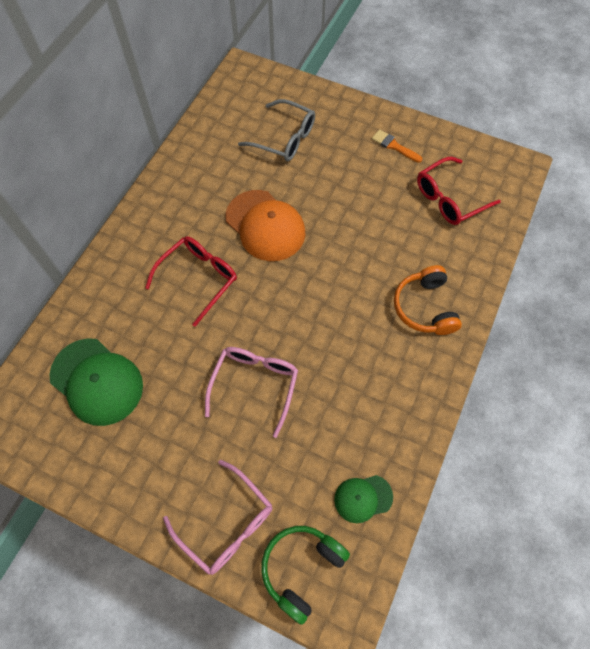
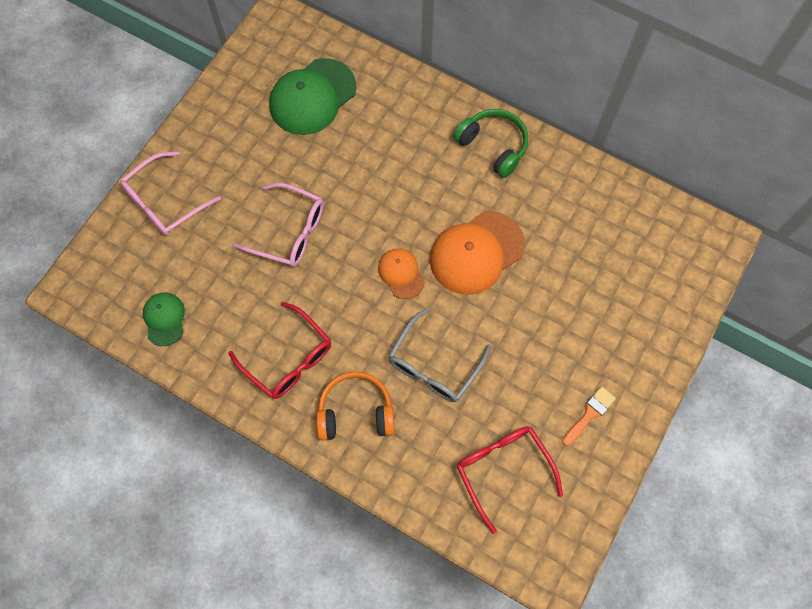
camera: 95 degrees right, 5 degrees up
red glasses [145,236,237,327] -> red glasses moved to [228,302,331,399]
grey glasses [238,99,315,161] -> grey glasses moved to [388,308,491,402]
green headphones [261,526,350,625] -> green headphones moved to [453,109,528,178]
none -> orange cap [378,248,425,299]

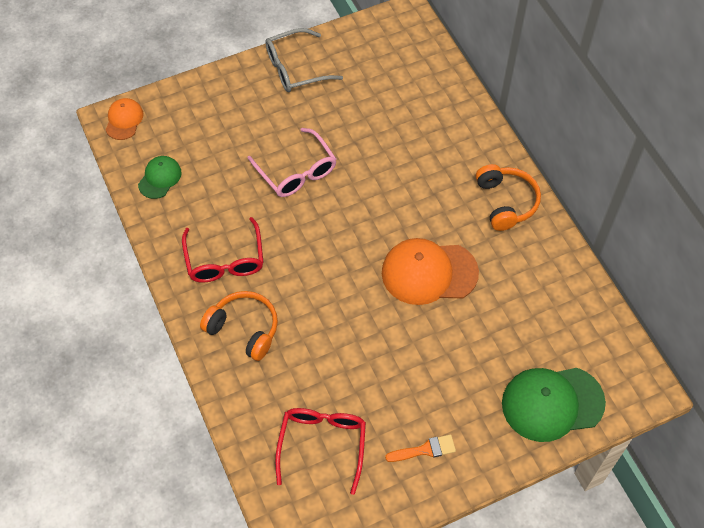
camera: 35 degrees right, 10 degrees down
pink glasses [120,151,221,235] -> none
green cap [269,58,356,135] -> green cap moved to [502,368,606,442]
orange cap [378,248,425,299] -> orange cap moved to [106,98,144,140]
grey glasses [388,308,491,402] -> grey glasses moved to [265,28,343,92]
green headphones [453,109,528,178] -> orange headphones [476,164,541,231]

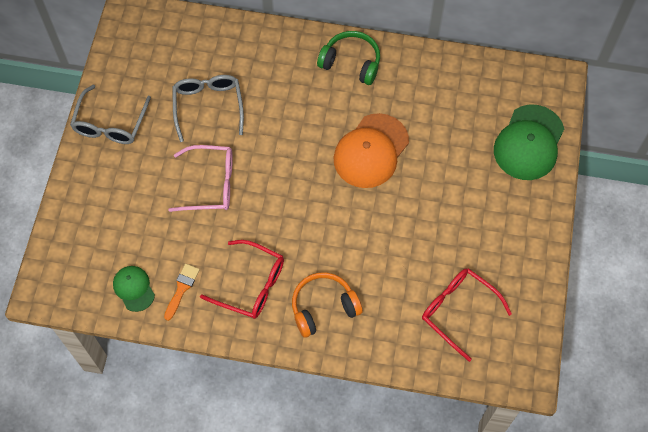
camera: 55 degrees left, 5 degrees up
orange cap [106,98,144,140] -> none
orange brush [385,435,456,462] -> orange brush moved to [164,264,200,321]
orange headphones [476,164,541,231] -> green headphones [317,31,380,85]
none -> grey glasses [173,75,244,142]

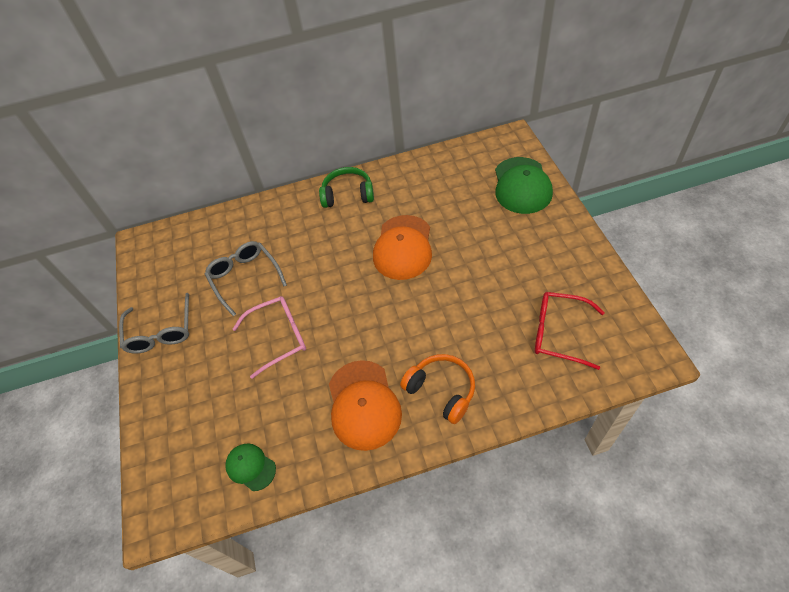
camera: 20 degrees left, 10 degrees down
orange brush [164,264,200,321] -> none
red glasses [200,240,284,319] -> orange cap [329,360,402,451]
orange headphones [292,272,363,338] -> orange headphones turned 90 degrees clockwise [400,354,475,424]

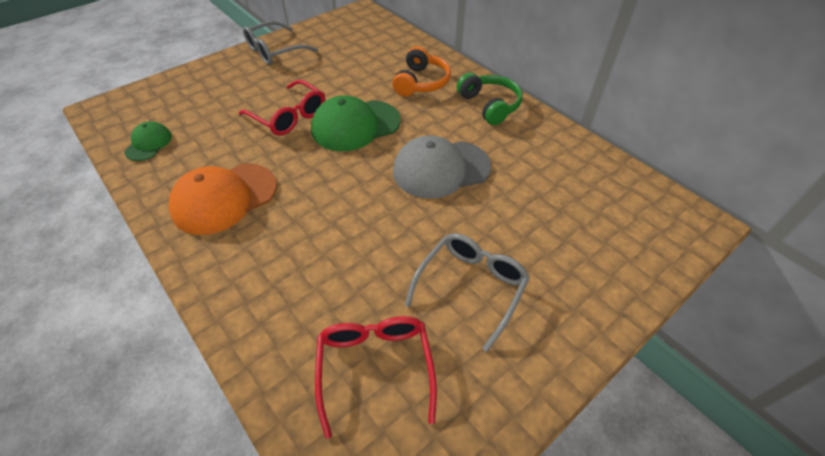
camera: 60 degrees right, 5 degrees down
grey glasses [205,241,287,317] -> grey glasses moved to [405,233,530,352]
pink glasses [233,296,306,379] -> red glasses [239,80,325,136]
orange cap [373,215,432,280] -> grey cap [393,135,491,199]
orange headphones [400,354,475,424] -> orange headphones moved to [392,46,451,96]
green cap [495,157,553,214] -> green cap moved to [311,95,401,151]

